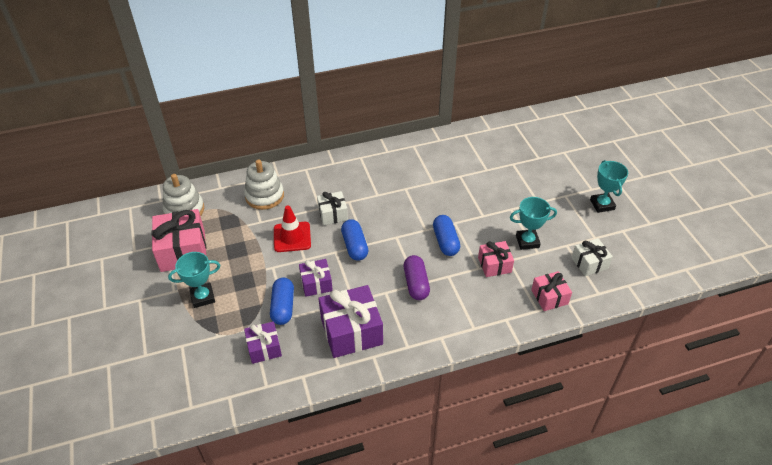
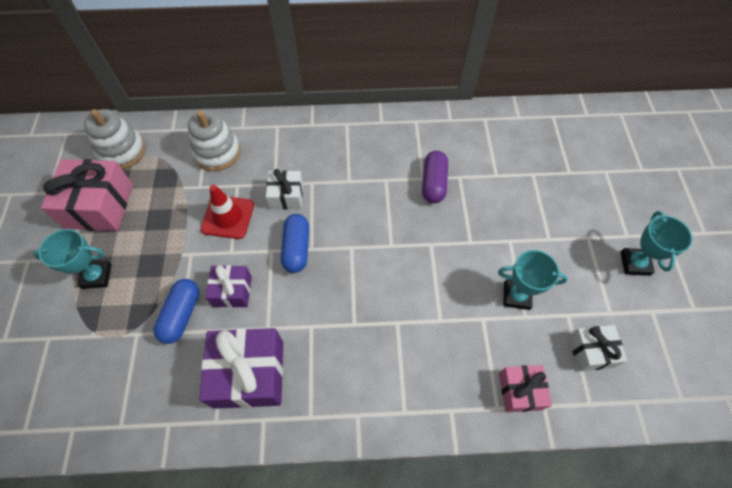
camera: 15 degrees right, 15 degrees up
purple gift [244,321,282,364] -> none
purple capsule [404,255,430,300] -> purple capsule moved to [422,151,448,203]
blue capsule [433,215,460,256] -> none
pink gift [478,241,514,277] -> none

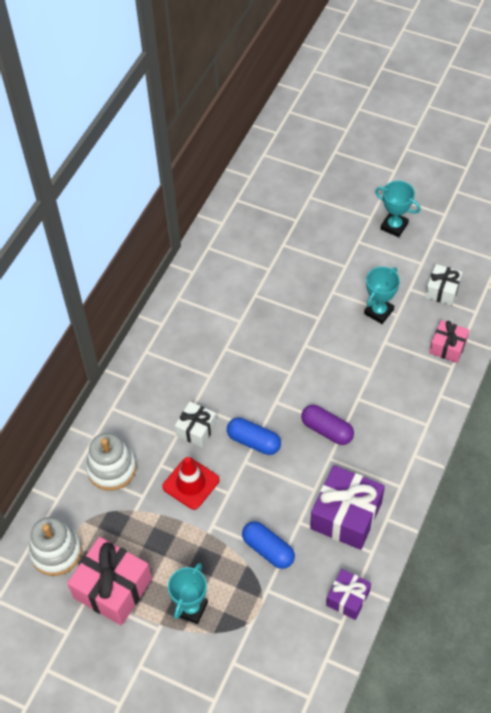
camera: 60 degrees left, 5 degrees down
purple gift [205,265,252,308] -> purple gift moved to [326,569,371,620]
purple capsule [422,151,448,203] -> purple capsule moved to [301,405,354,445]

